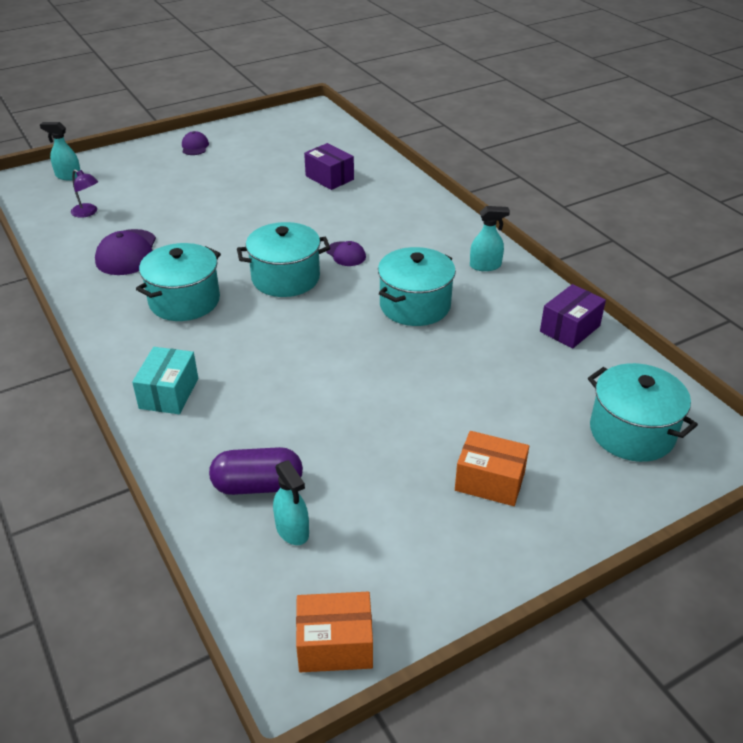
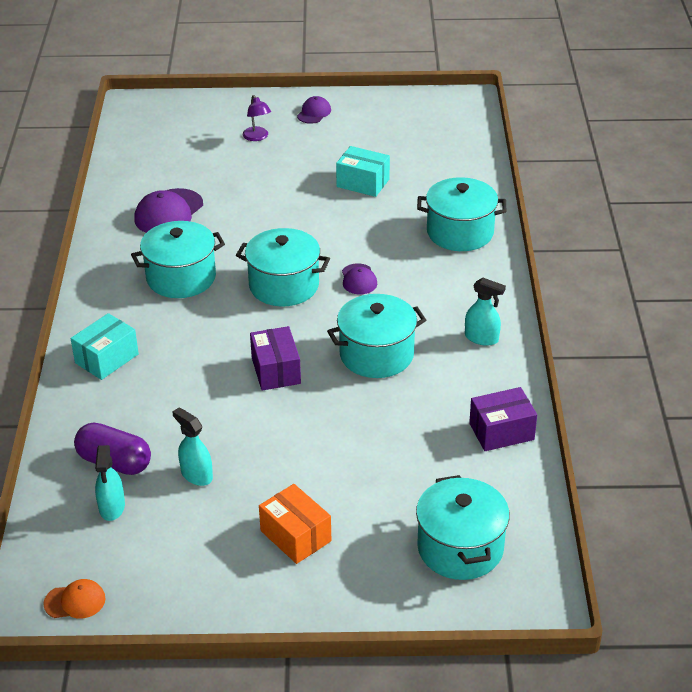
camera: 30 degrees right, 0 degrees up
turquoise spray bottle [40,122,80,181] -> turquoise spray bottle moved to [173,407,213,486]
purple lamp [71,169,98,218] -> purple lamp moved to [243,95,271,141]
orange box [296,592,373,672] -> orange cap [43,579,106,618]
purple box [304,143,354,190] -> purple box moved to [250,326,301,391]
none -> turquoise box [336,146,390,197]
none -> turquoise pot [417,177,506,251]

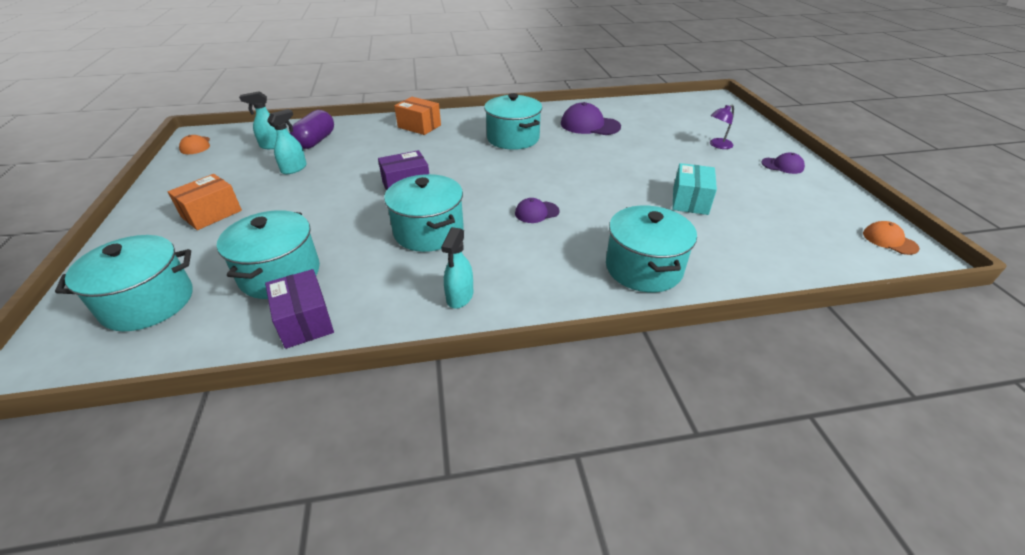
camera: 80 degrees right, 0 degrees up
turquoise box [71,313,139,380] -> orange box [394,97,441,135]
turquoise pot [236,228,330,306] -> turquoise pot moved to [217,210,320,299]
none -> orange cap [863,221,919,255]

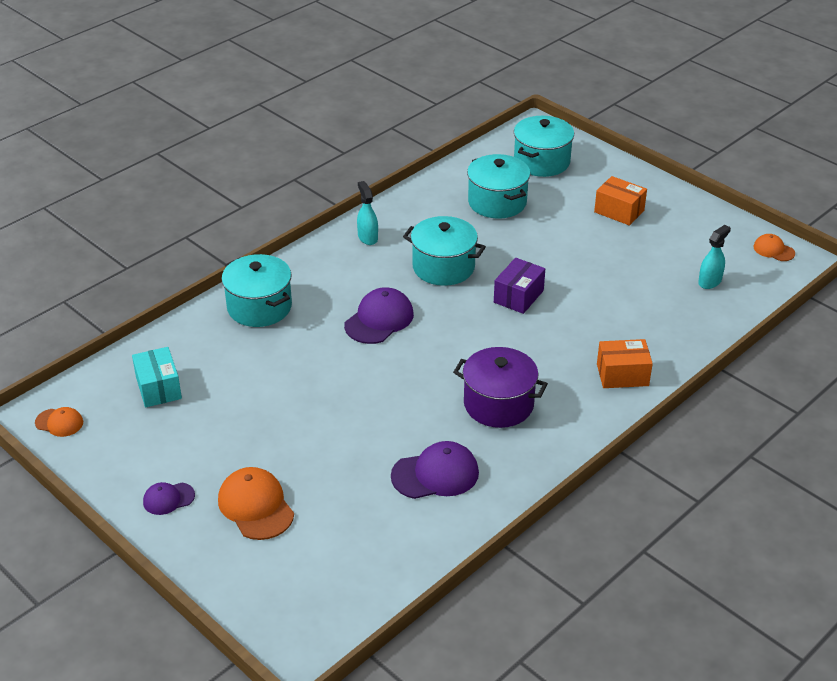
camera: 145 degrees right, 0 degrees up
orange box [168,174,242,230] -> orange box turned 60 degrees counterclockwise [594,176,647,226]
purple box [265,269,334,349] -> none
turquoise spray bottle [267,109,307,174] -> none
purple capsule [290,110,334,149] -> none
turquoise pot [484,93,542,150] -> purple pot [453,347,548,428]
purple cap [515,198,559,223] -> purple cap [344,287,414,344], size x1.75
turquoise box [673,163,717,215] -> turquoise box moved to [132,347,182,407]
purple lamp [710,105,734,149] -> orange cap [218,467,294,540]

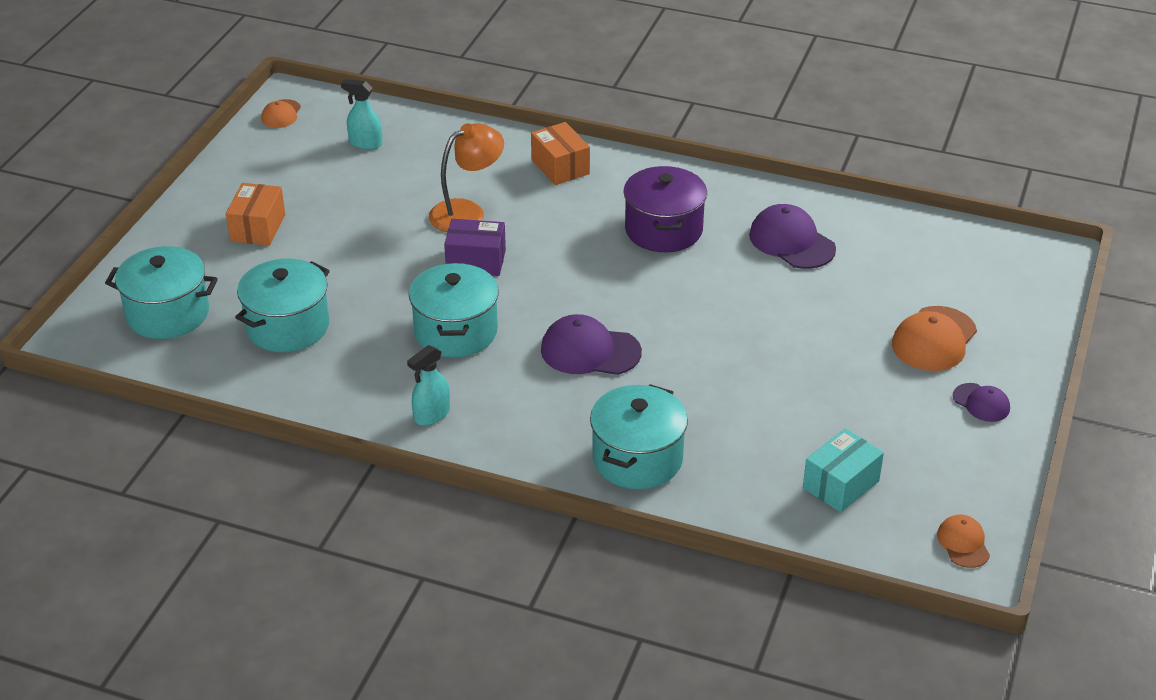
camera: 115 degrees left, 0 degrees up
none -> orange lamp [429,123,504,232]

